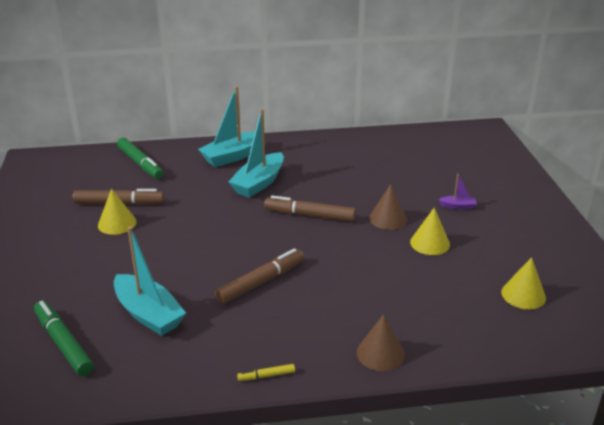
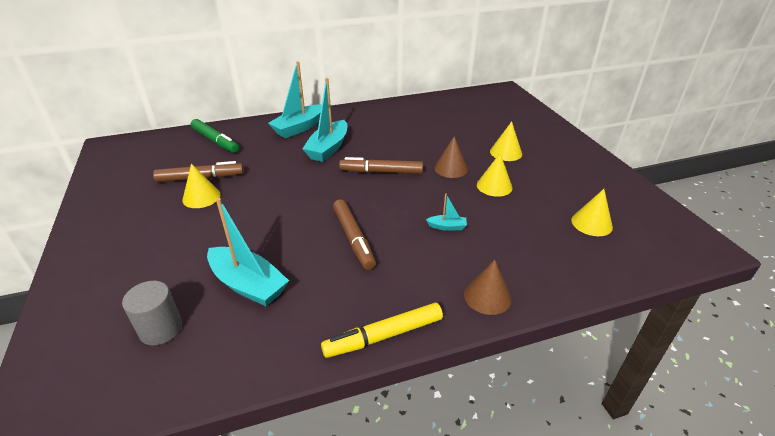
camera: 10 degrees left, 5 degrees up
green marker [34,301,94,376] -> grey cylinder [122,281,182,346]
brown marker [215,248,304,304] -> brown marker turned 120 degrees clockwise [333,199,376,270]
yellow marker [237,364,295,381] -> yellow marker [321,303,443,358], size x2.10
purple boat [438,174,477,210] -> yellow cone [490,121,522,161]
none -> turquoise boat [426,193,467,231]

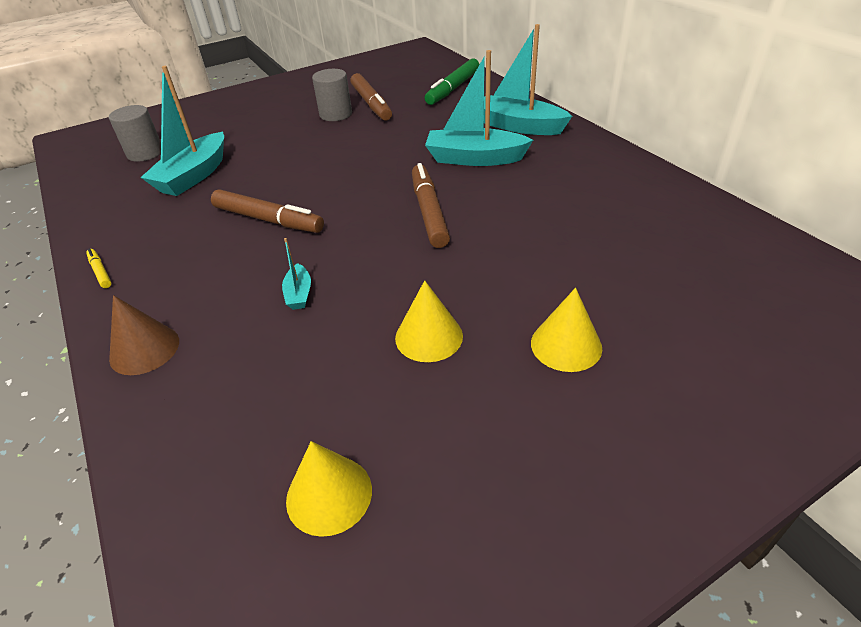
camera: 80 degrees right, 5 degrees up
yellow cone [182,163,221,208] -> grey cylinder [312,69,352,121]
yellow marker [321,303,443,358] -> yellow marker [86,248,112,288], size x0.48
brown marker [333,199,376,270] -> brown marker turned 120 degrees counterclockwise [211,189,324,233]
brown cone [434,137,468,178] -> none

